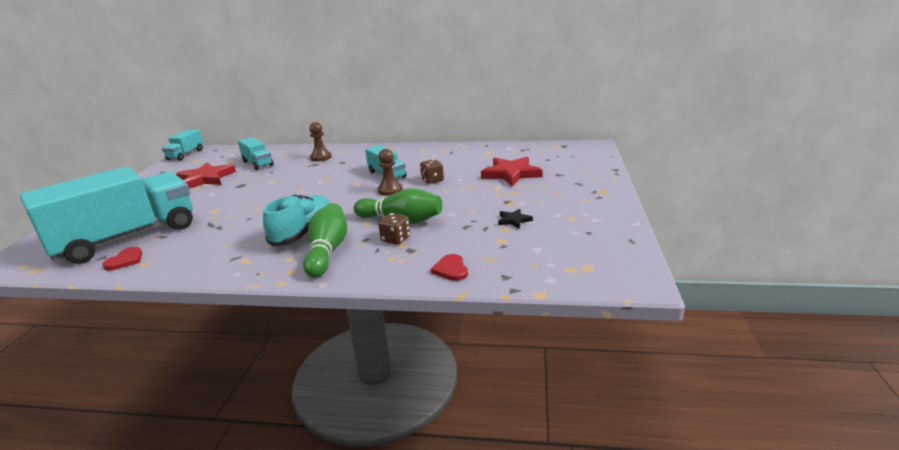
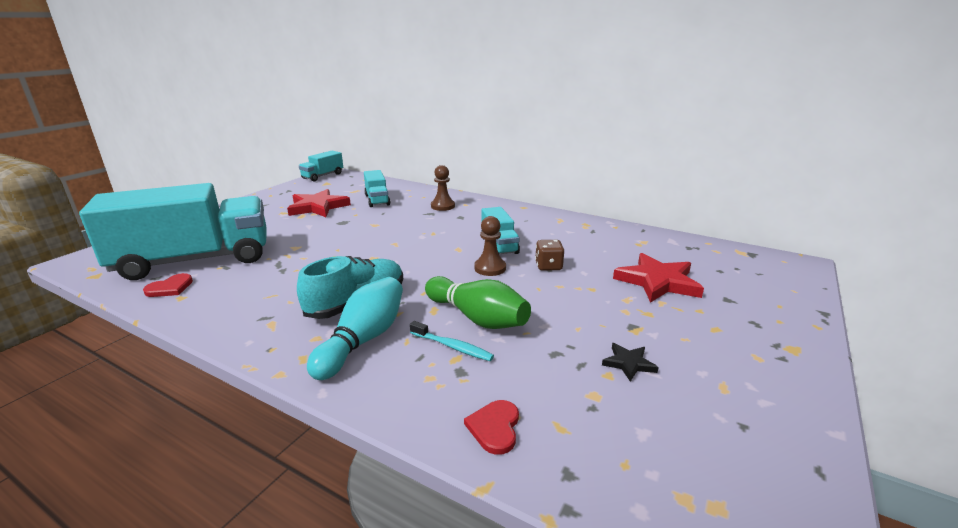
camera: 20 degrees right, 0 degrees up
green bowling pin [303,203,347,278] -> turquoise bowling pin [307,277,403,380]
brown dice [378,213,410,245] -> turquoise toothbrush [410,321,494,361]

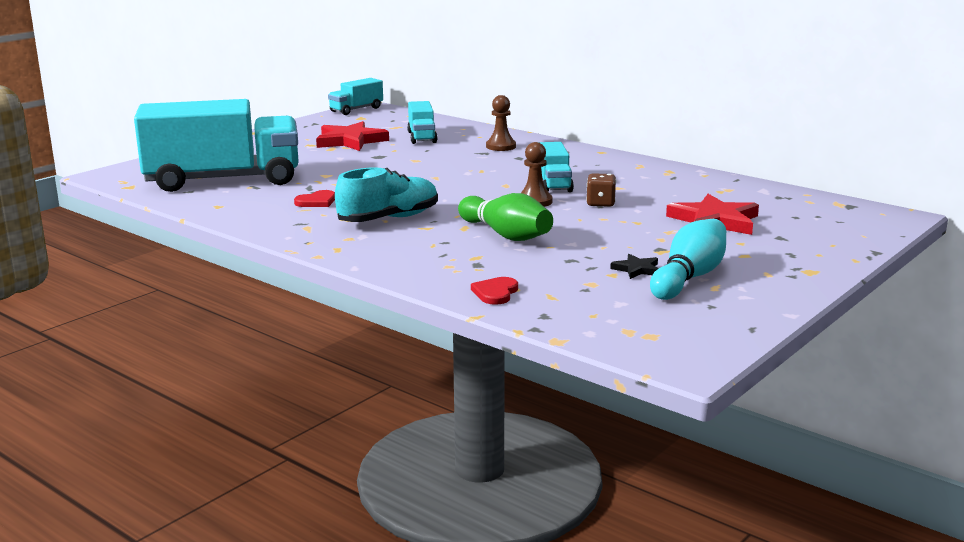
camera: 10 degrees right, 5 degrees down
red heart [143,273,193,297] -> red heart moved to [294,190,335,207]
turquoise bowling pin [307,277,403,380] -> turquoise bowling pin moved to [650,219,726,300]
turquoise toothbrush [410,321,494,361] -> none

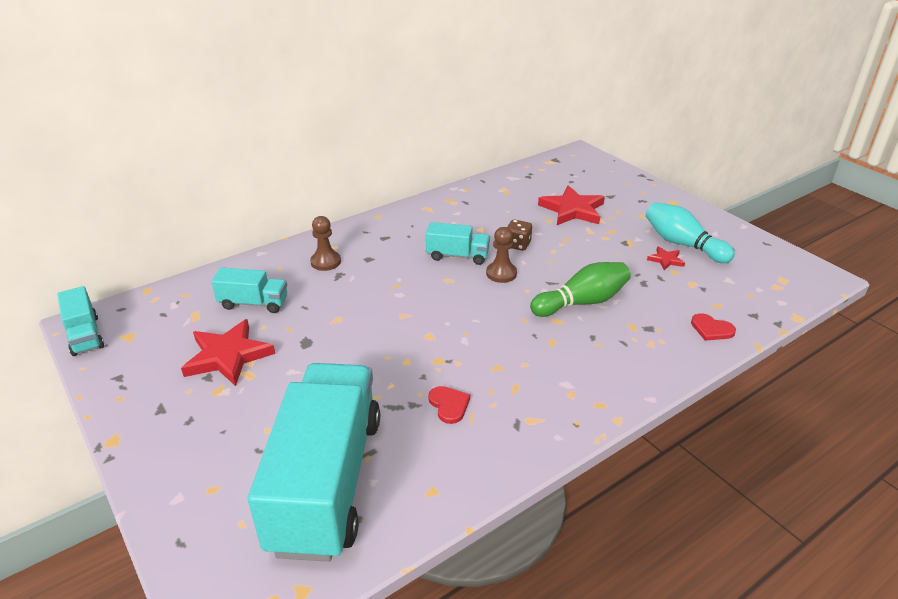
camera: 75 degrees left, 15 degrees up
turquoise shoe [335,167,438,222] -> none
black star [610,254,659,279] -> red star [647,246,685,270]

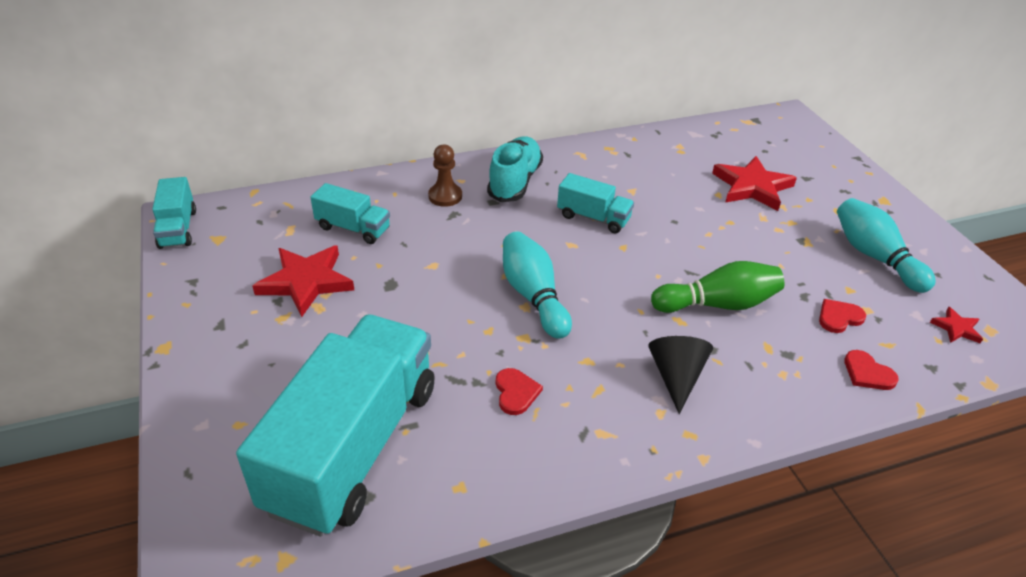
camera: 15 degrees right, 5 degrees up
brown pawn [486,227,517,283] -> none
brown dice [507,220,532,251] -> none
red star [647,246,685,270] -> red star moved to [930,307,983,343]
none -> turquoise shoe [487,136,543,202]
none -> turquoise bowling pin [503,231,572,339]
none -> black cone [648,336,713,414]
none -> red heart [819,299,866,333]

